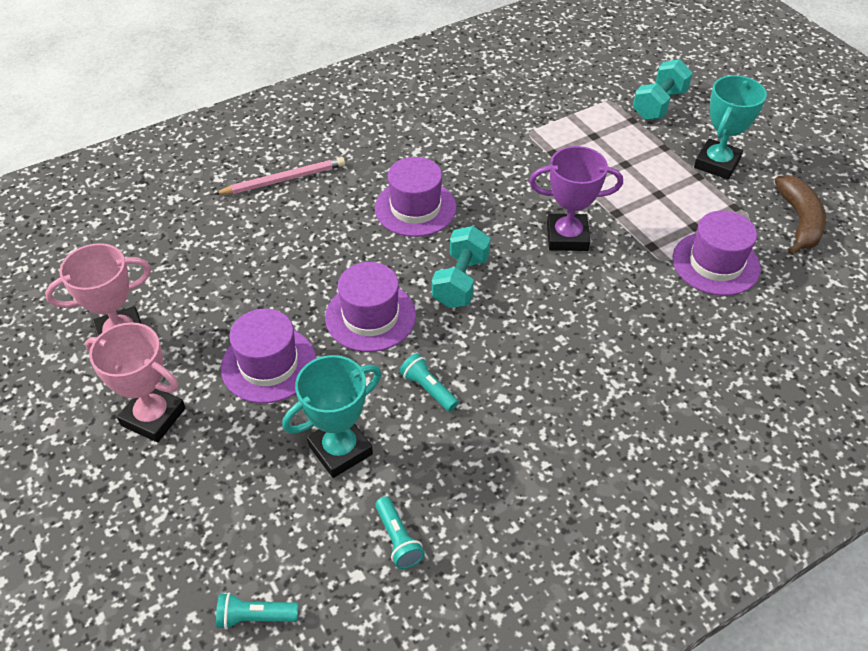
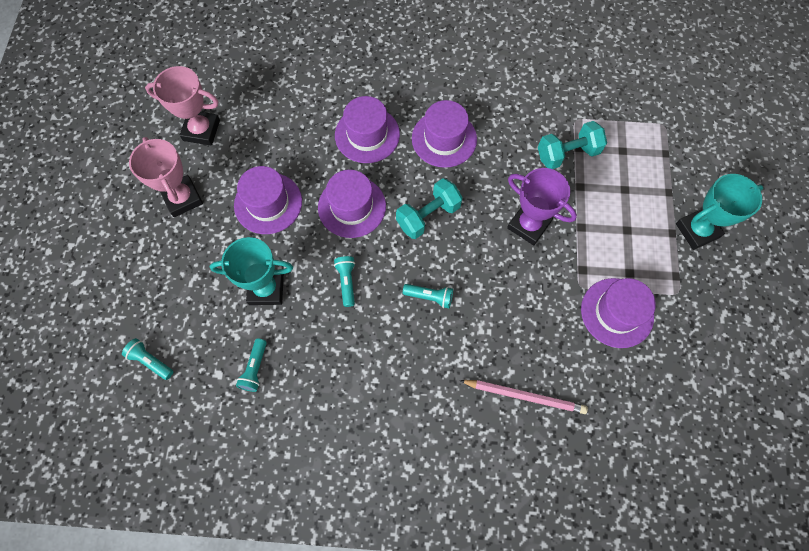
camera: 35 degrees right, 20 degrees up
pink pencil [215,157,345,195] -> pink pencil moved to [459,380,588,414]
turquoise dumbbell [633,59,693,120] -> turquoise dumbbell moved to [538,121,607,169]
brown banana [775,175,826,255] -> none
none -> purple hat [335,96,400,163]
none -> turquoise flashlight [403,284,453,308]

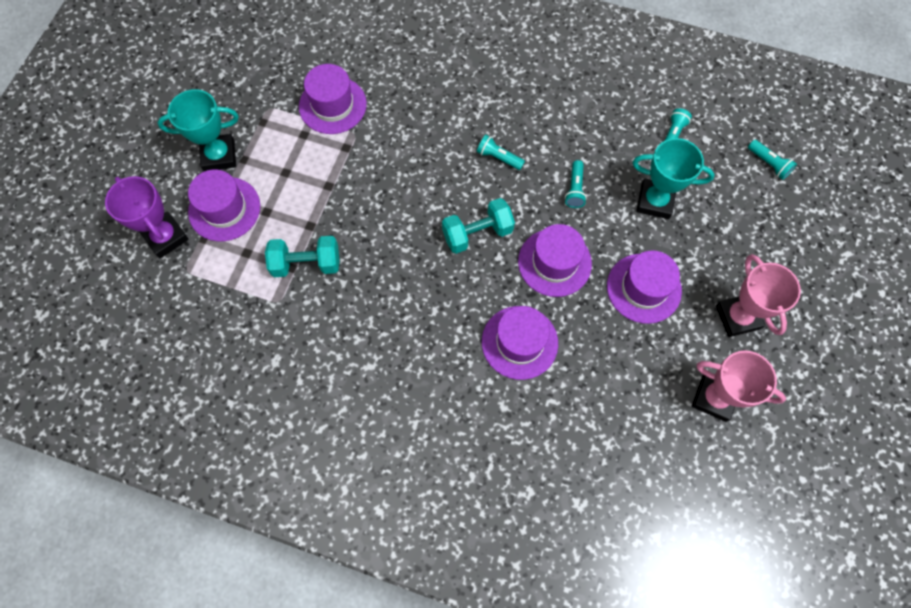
camera: 165 degrees left, 0 degrees up
purple hat [412,100,477,168] -> purple hat moved to [188,169,260,242]
pink pencil [459,380,588,414] -> none
purple trophy [507,168,577,245] -> purple trophy moved to [105,176,189,258]

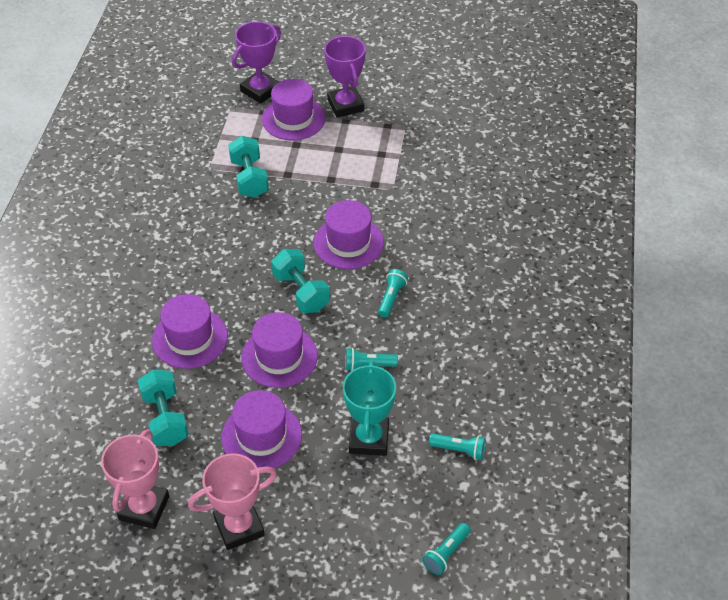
camera: 80 degrees right, 20 degrees down
turquoise trophy [157,89,239,171] -> purple trophy [324,36,366,118]
purple hat [299,64,367,134] -> purple hat moved to [313,200,384,269]
none -> turquoise dumbbell [138,370,189,446]

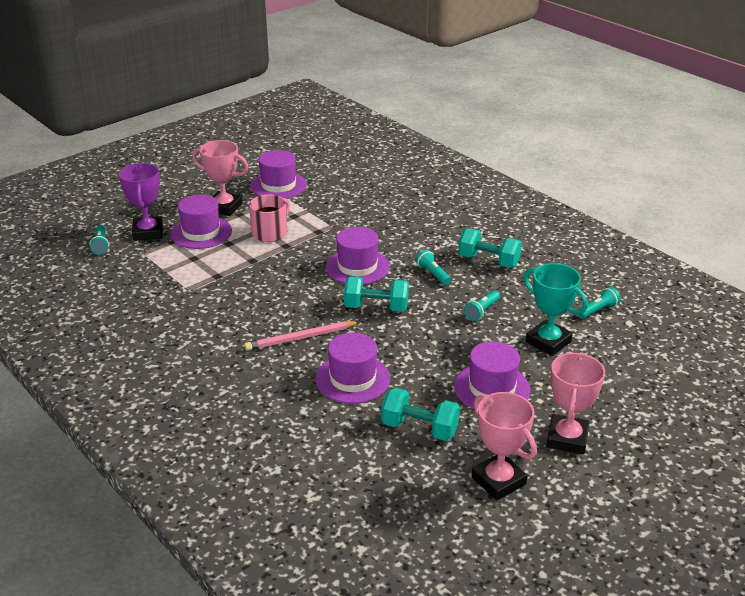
camera: 50 degrees left, 15 degrees down
turquoise dumbbell [228,136,269,198] -> turquoise dumbbell moved to [458,228,522,268]
purple hat [241,312,318,388] -> purple hat moved to [250,150,307,199]
purple trophy [324,36,366,118] -> pink trophy [192,140,249,216]
turquoise flashlight [422,523,471,575] -> turquoise flashlight moved to [90,225,109,255]
none -> pink pencil [244,321,360,351]
none -> pink mug [249,195,290,242]

